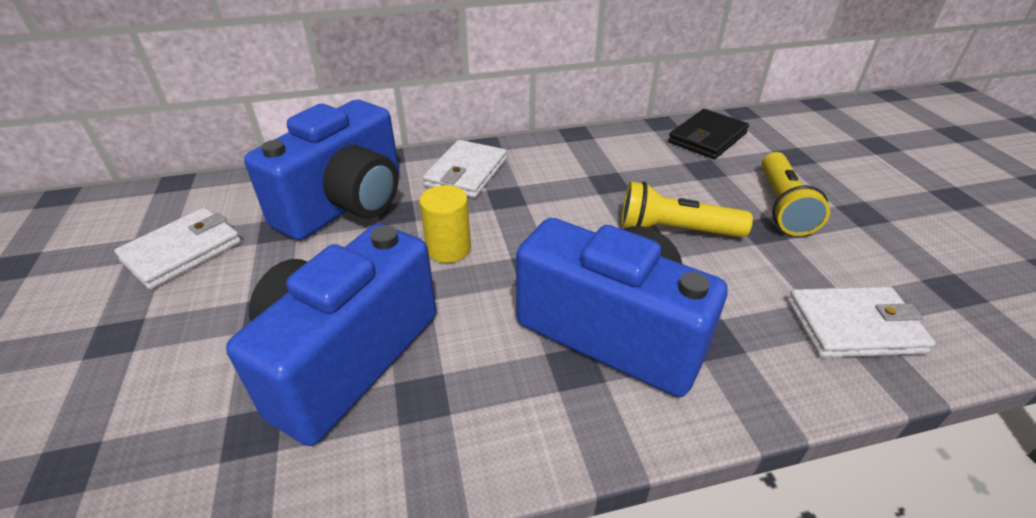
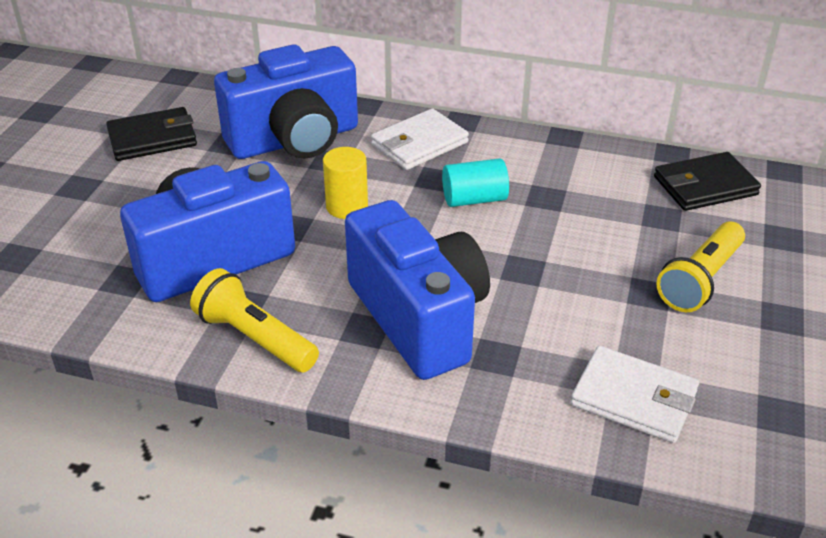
camera: 30 degrees right, 0 degrees up
white wallet [114,208,241,290] -> black wallet [106,107,197,161]
yellow flashlight [621,181,753,238] -> yellow flashlight moved to [190,268,319,372]
none -> turquoise cylinder [442,158,509,207]

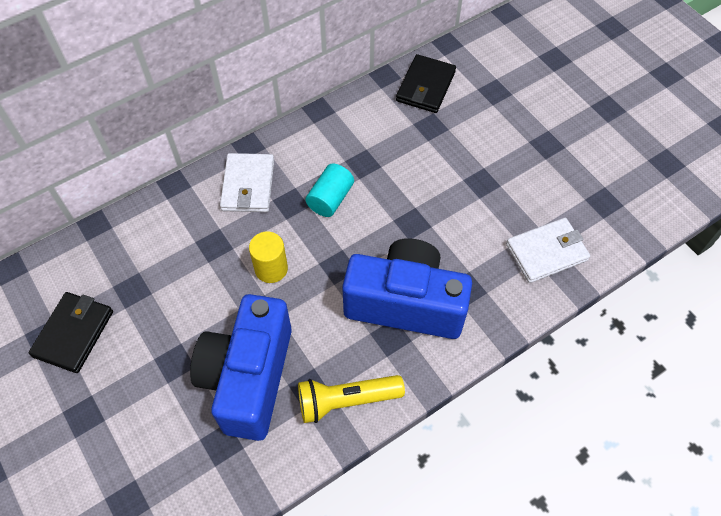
camera: 50 degrees left, 20 degrees up
blue camera [214,44,358,159] -> none
yellow flashlight [656,221,745,312] -> none

